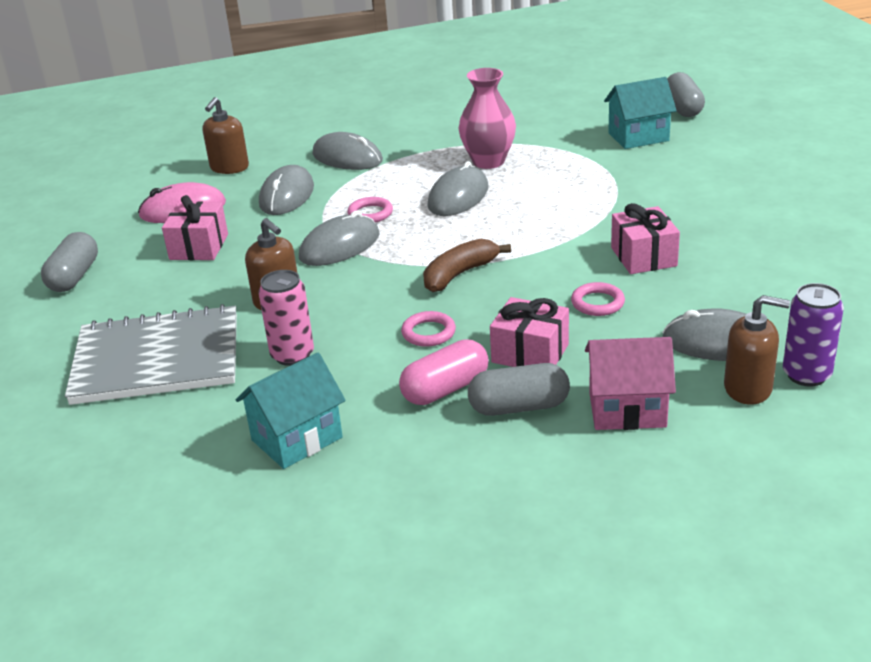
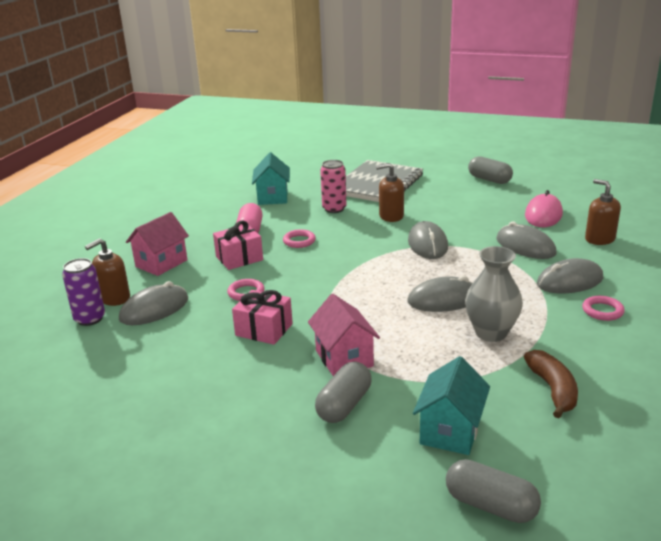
camera: 125 degrees right, 5 degrees down
pink gift [162,195,228,260] -> none
pink ring [347,197,393,223] -> pink ring moved to [582,296,625,321]
brown banana [423,239,511,292] -> brown banana moved to [524,350,578,418]
grey mouse [427,161,488,216] -> grey mouse turned 75 degrees counterclockwise [407,276,473,312]
pink vase [459,68,516,169] -> grey vase [465,246,523,342]
grey capsule [468,363,570,416] -> grey capsule moved to [315,362,372,423]
none -> pink house [308,294,380,376]

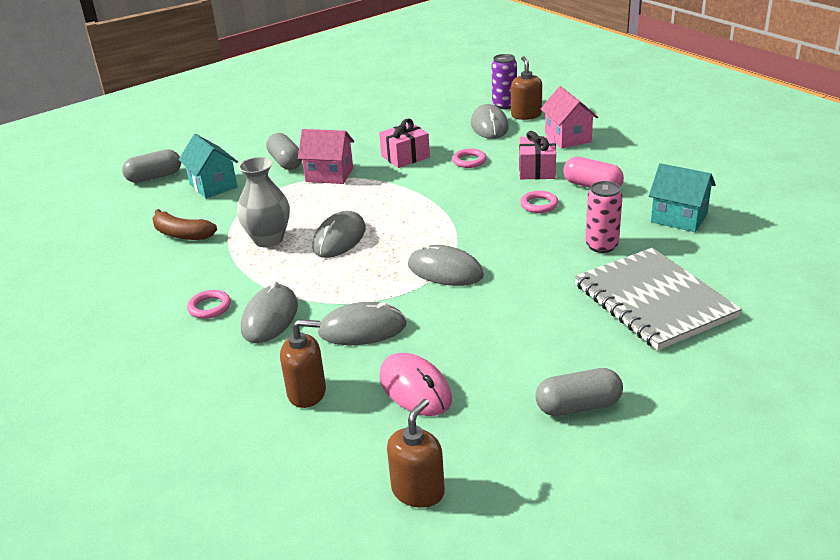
camera: 125 degrees right, 5 degrees up
brown soap dispenser [376,163,404,222] -> brown soap dispenser moved to [387,399,445,508]

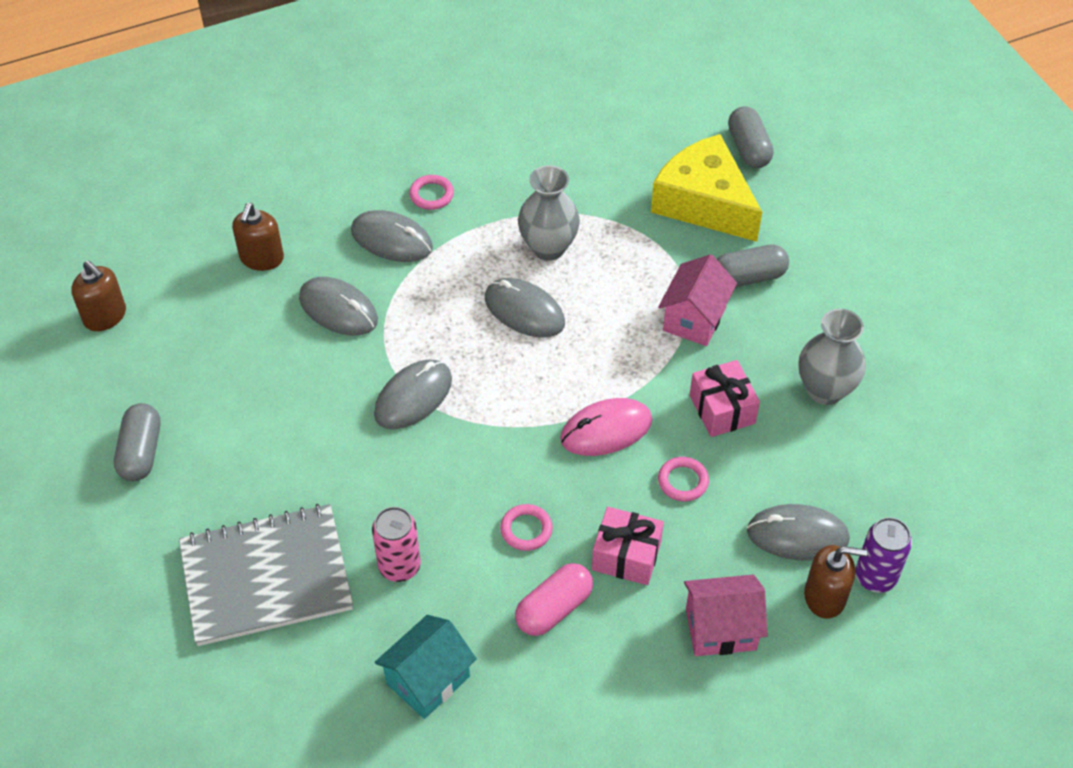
camera: 100 degrees right, 20 degrees up
brown banana [153,209,217,240] -> none
turquoise house [179,134,238,199] -> yellow cheese [651,134,762,242]
grey mouse [318,302,407,345] -> grey mouse turned 60 degrees counterclockwise [299,277,378,336]
pink mouse [379,353,452,416] -> pink mouse moved to [560,398,652,456]
none -> grey vase [799,309,866,405]

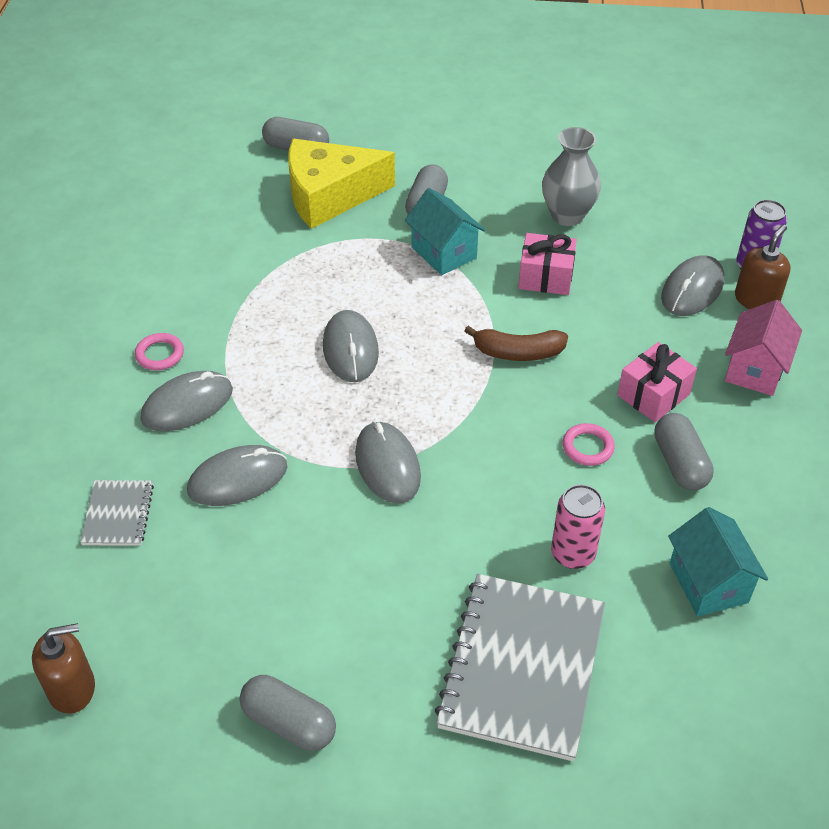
camera: 60 degrees left, 5 degrees down
brown soap dispenser [232,203,284,271] -> grey notebook [80,480,154,546]
grey mouse [485,278,565,337] -> grey mouse turned 75 degrees counterclockwise [323,310,379,382]
pink capsule [515,563,593,636] -> grey capsule [654,413,714,491]
grey vase [518,165,580,261] -> none
pink mouse [560,398,652,456] -> brown banana [464,325,568,361]
pink house [658,254,737,346] -> turquoise house [405,188,485,275]
pink ring [658,457,709,502] -> none

